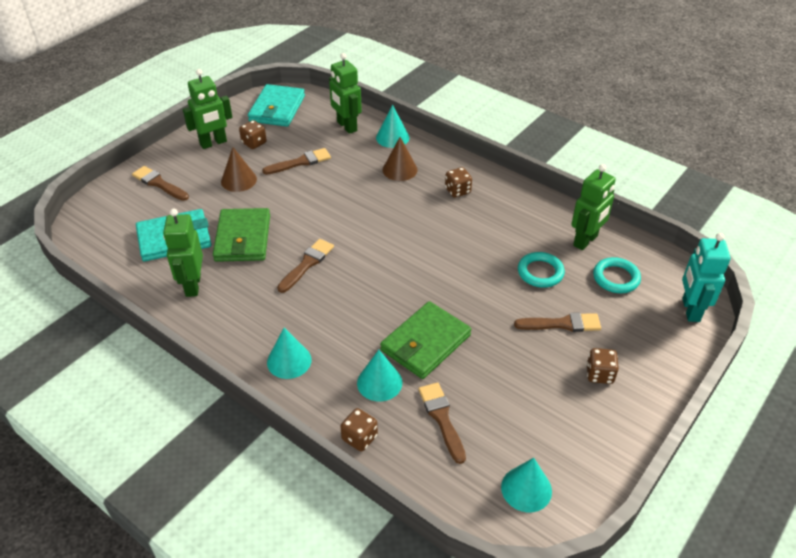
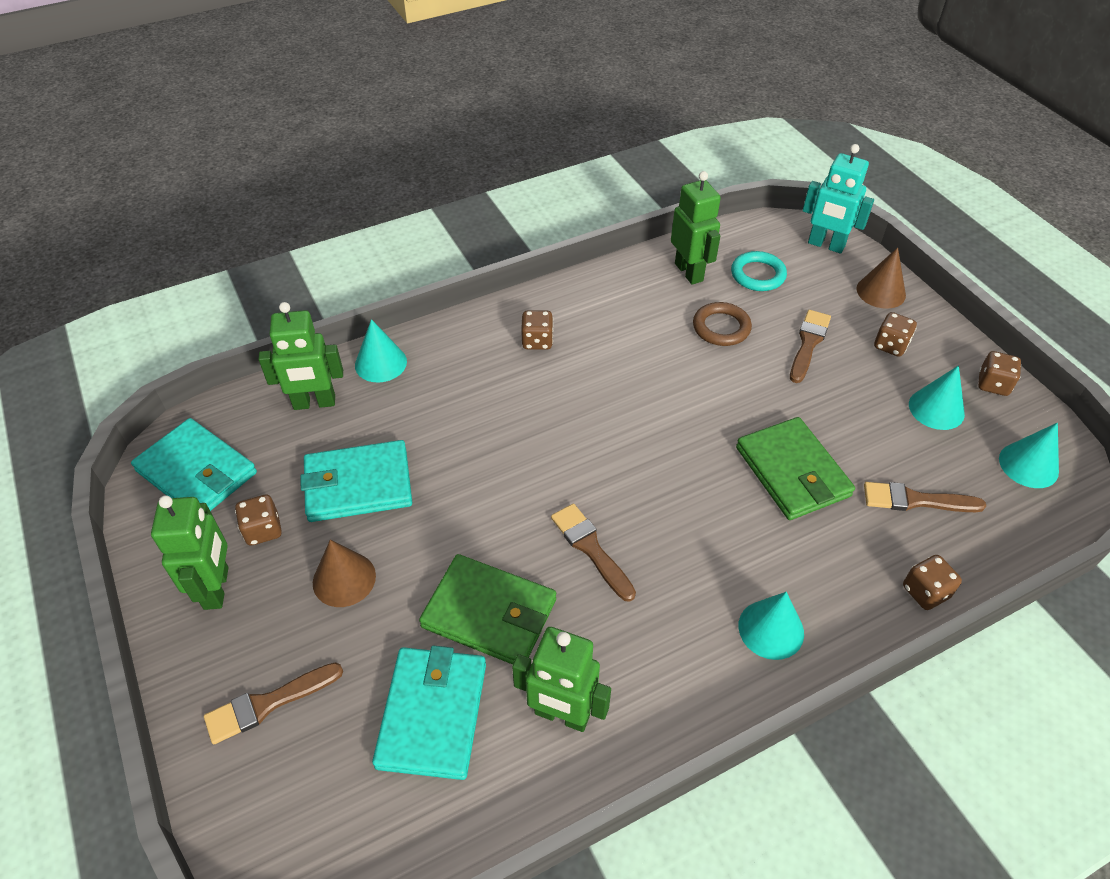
camera: 65 degrees left, 5 degrees up
brown brush [262,148,331,175] -> turquoise wallet [300,440,412,522]
turquoise cone [357,350,402,402] -> turquoise cone moved to [909,365,965,430]
brown cone [383,137,418,181] -> brown cone moved to [856,247,906,309]
turquoise ring [518,252,565,288] -> brown ring [693,302,752,346]
none -> brown dice [978,351,1021,396]

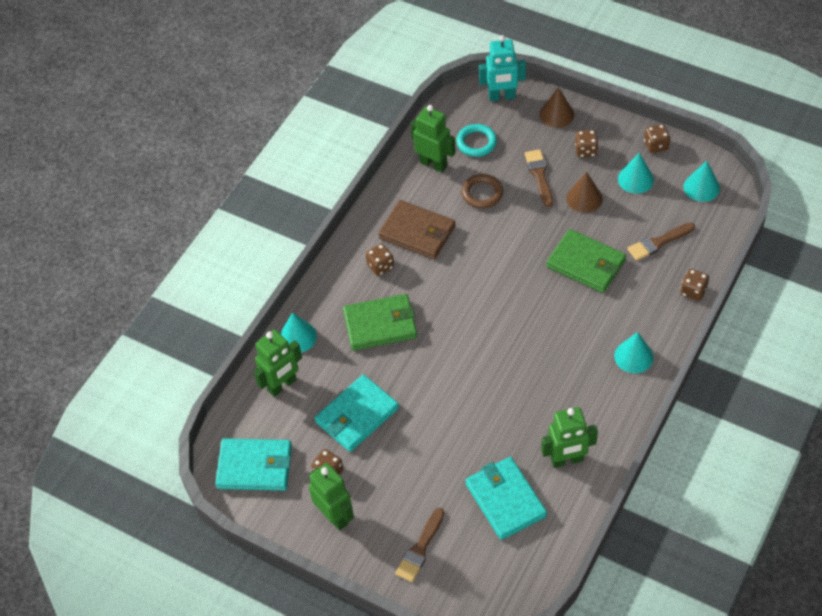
camera: 30 degrees left, 5 degrees up
brown cone [313,540,376,607] -> brown cone moved to [566,172,603,213]
green wallet [419,554,556,665] -> green wallet moved to [343,294,417,351]
brown brush [551,503,636,602] -> none
none -> brown wallet [378,200,455,259]

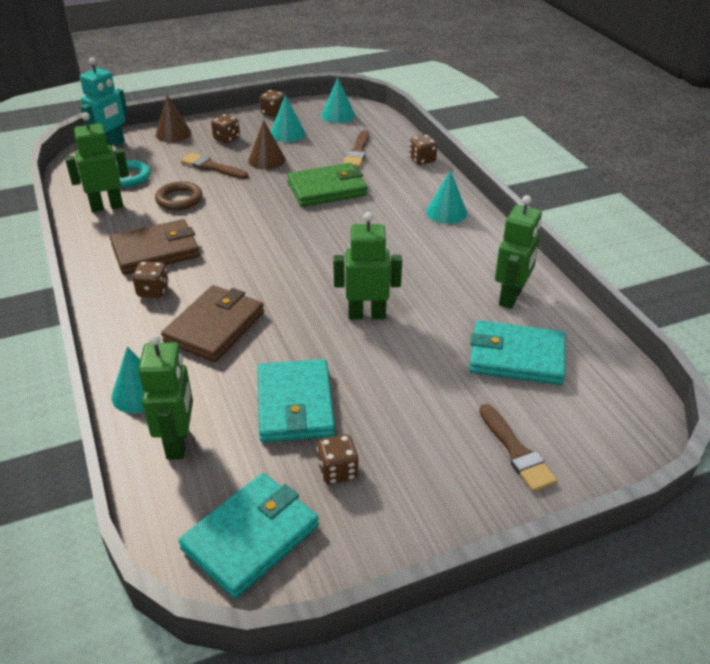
camera: 55 degrees left, 15 degrees down
green robot [309,463,354,530] -> green robot moved to [333,212,402,319]
green wallet [343,294,417,351] -> brown wallet [161,285,264,362]

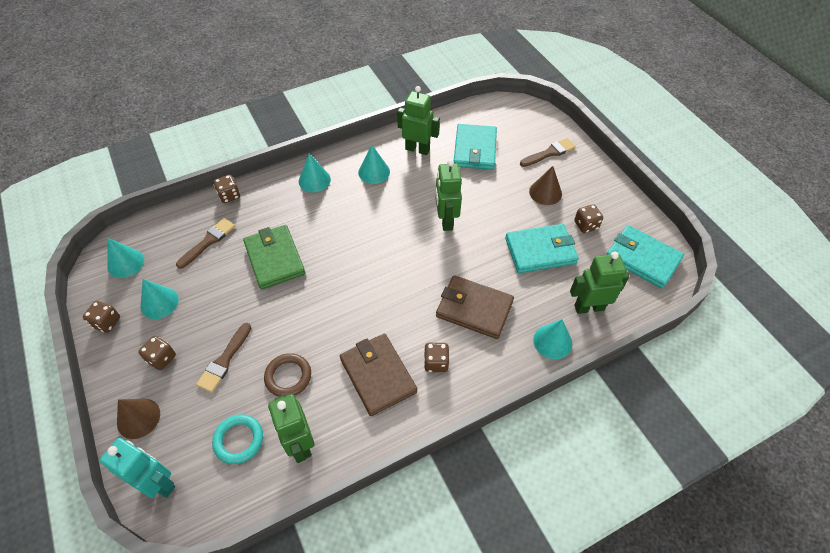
camera: 95 degrees left, 15 degrees up
brown cone [248,120,286,170] -> brown cone moved to [529,166,562,205]
brown brush [343,130,369,168] -> brown brush turned 60 degrees counterclockwise [176,218,235,269]
none -> turquoise cone [358,145,390,184]

